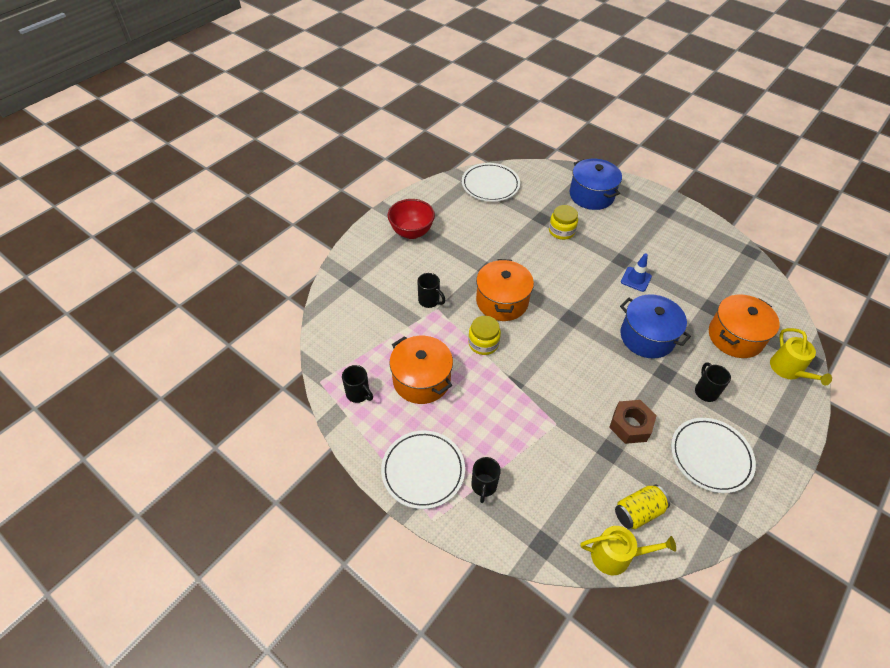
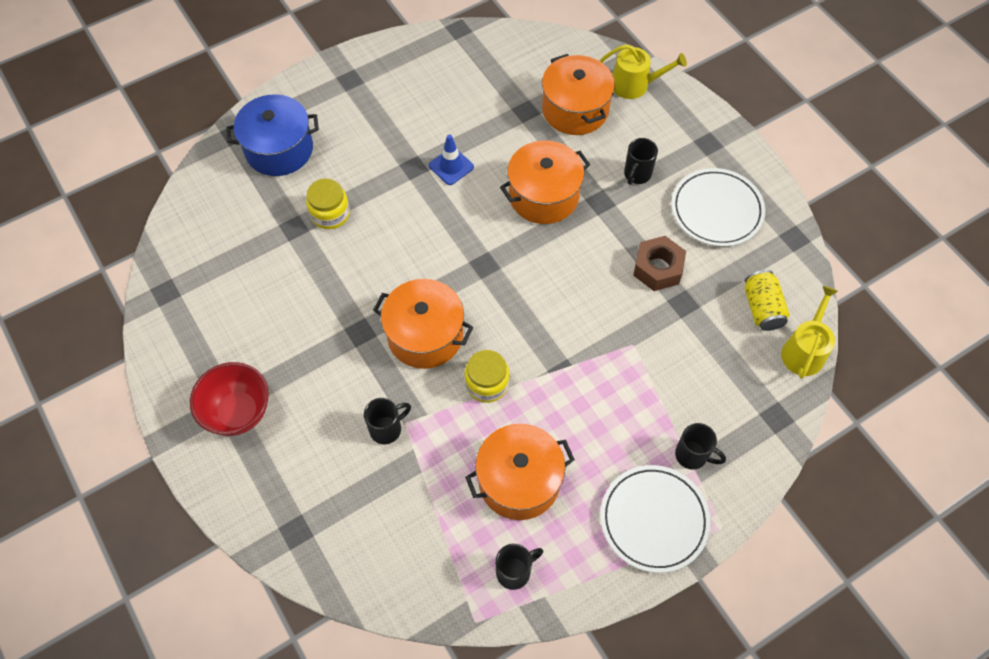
camera: 70 degrees left, 10 degrees up
white plate [462,163,520,202] -> none
blue pot [620,294,691,358] -> orange pot [500,140,590,224]
black mug [695,363,731,402] -> black mug turned 75 degrees counterclockwise [624,138,658,185]

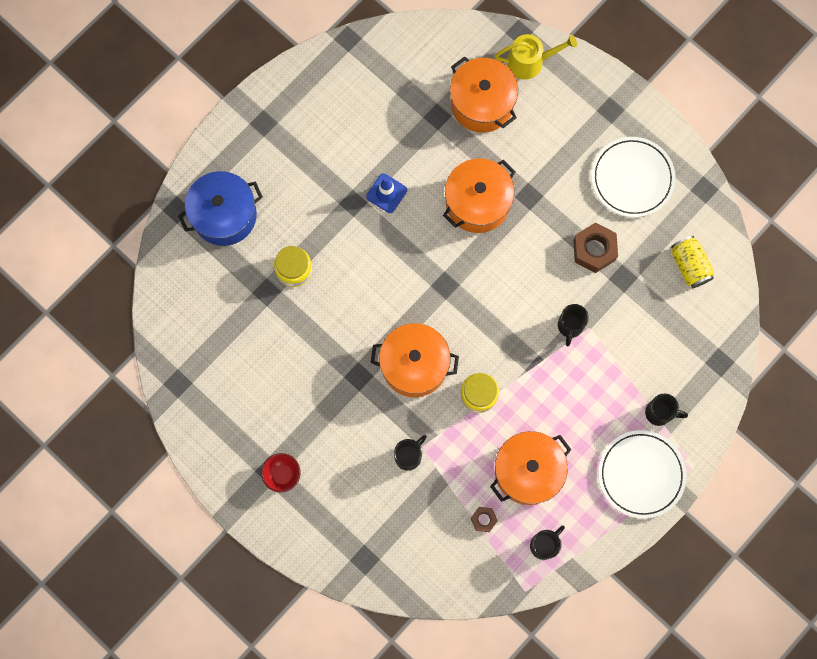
camera: 15 degrees left, 15 degrees up
red bowl [190,362,269,436] -> red bowl [261,453,301,492], size x0.60
black mug [624,138,658,185] -> black mug moved to [558,304,589,346]
yellow watering can [781,286,838,379] -> none
none -> brown nut [470,507,498,532]

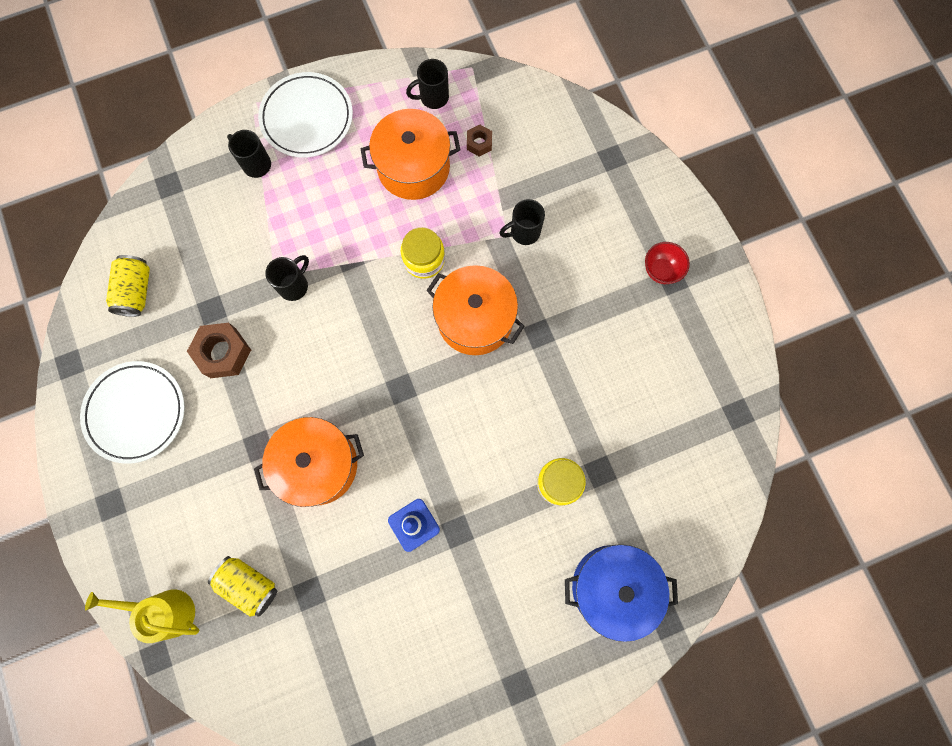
camera: 155 degrees left, 0 degrees up
orange pot [450,56,518,133] -> yellow can [208,556,277,617]

